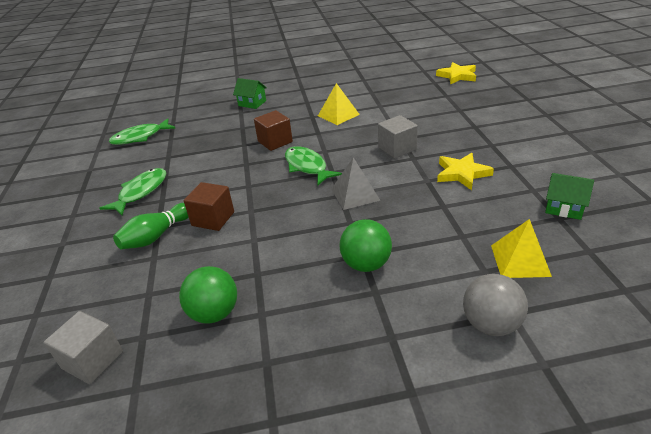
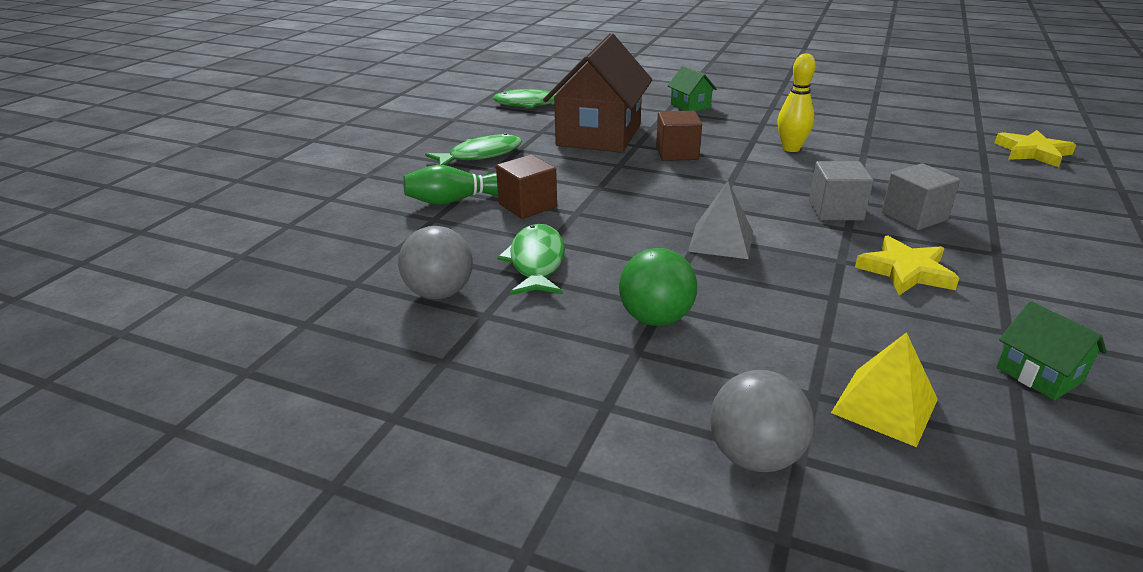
camera: 30 degrees right, 5 degrees down
grey cube [44,311,123,384] -> grey cube moved to [882,163,960,230]
green ball [179,266,237,324] -> grey ball [398,226,473,299]
green fish [285,146,342,185] -> green fish moved to [497,224,565,295]
yellow pyramid [318,83,360,125] -> yellow bowling pin [777,53,816,152]
none -> brown house [543,33,652,153]

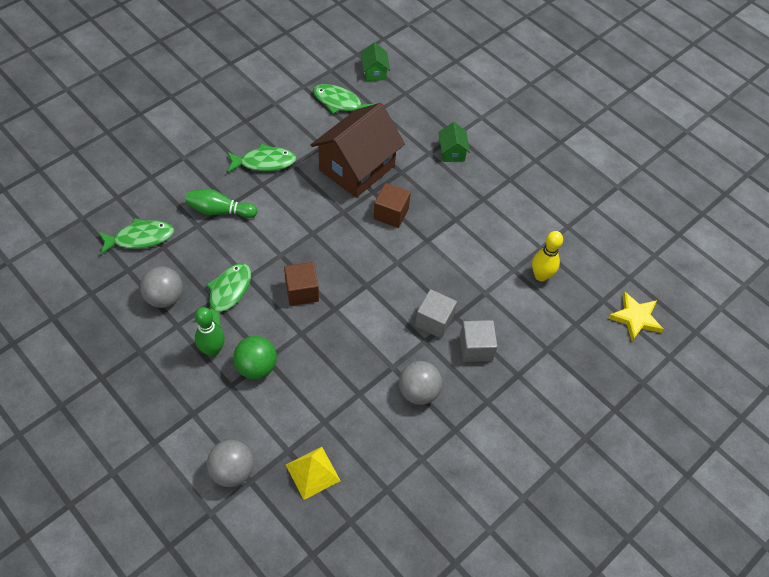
camera: 20 degrees right, 25 degrees up
brown cube [496,155,557,219] -> brown cube moved to [284,262,319,306]
grey pyramid [688,181,753,259] -> none
yellow bowling pin [777,53,816,152] -> yellow bowling pin moved to [532,231,563,281]
yellow star [855,235,959,295] -> grey ball [399,361,442,405]
green house [996,301,1107,400] -> green house moved to [361,42,390,81]
none -> green fish [98,218,174,255]
none -> green bowling pin [195,307,225,356]

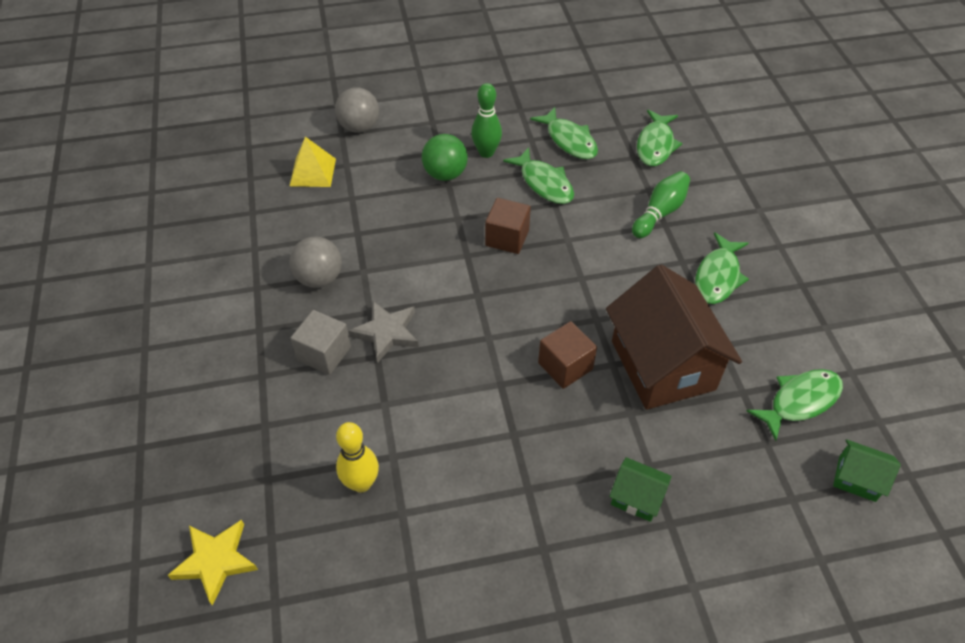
camera: 125 degrees right, 5 degrees down
grey ball [140,267,183,308] -> green fish [530,107,598,159]
grey cube [415,289,457,338] -> grey star [349,300,419,363]

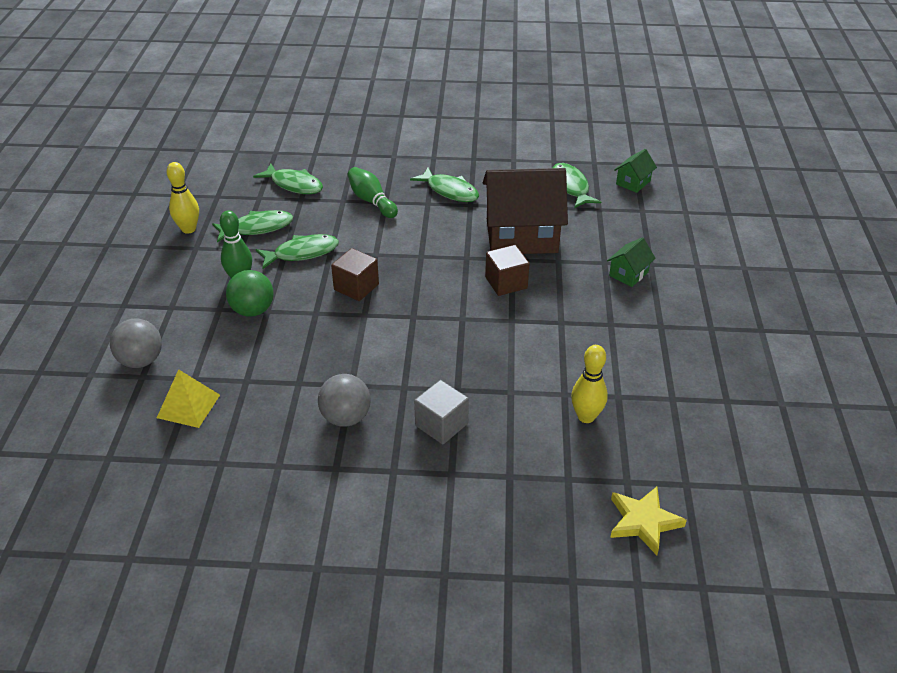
camera: 75 degrees left, 10 degrees down
grey star [349,300,419,363] -> none
none -> yellow bowling pin [166,162,199,234]

